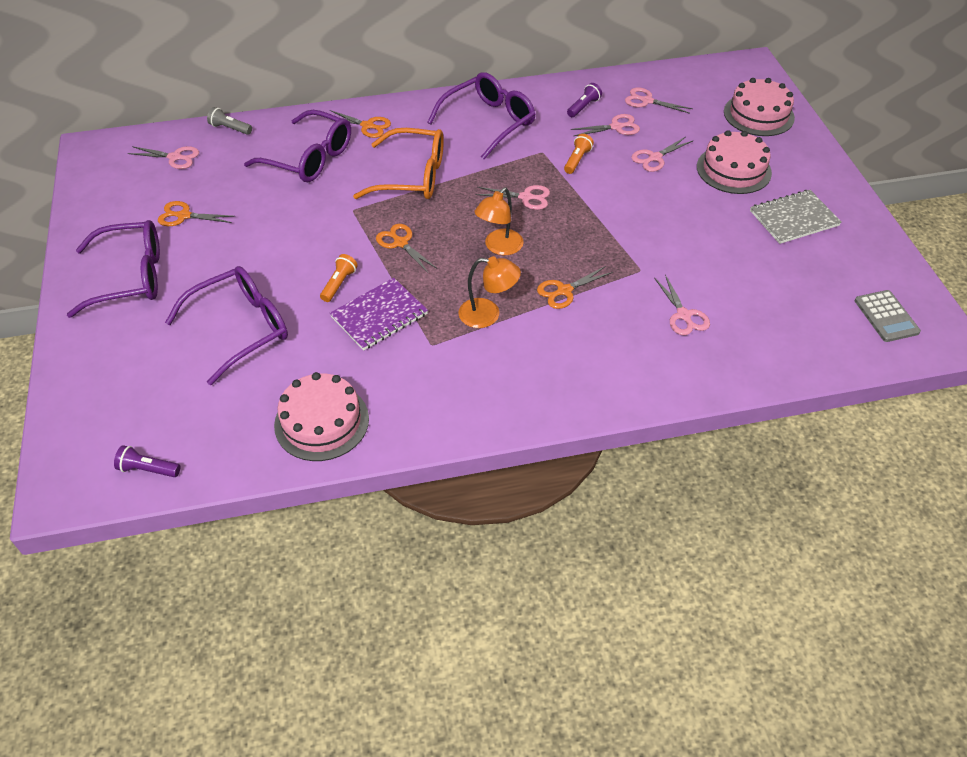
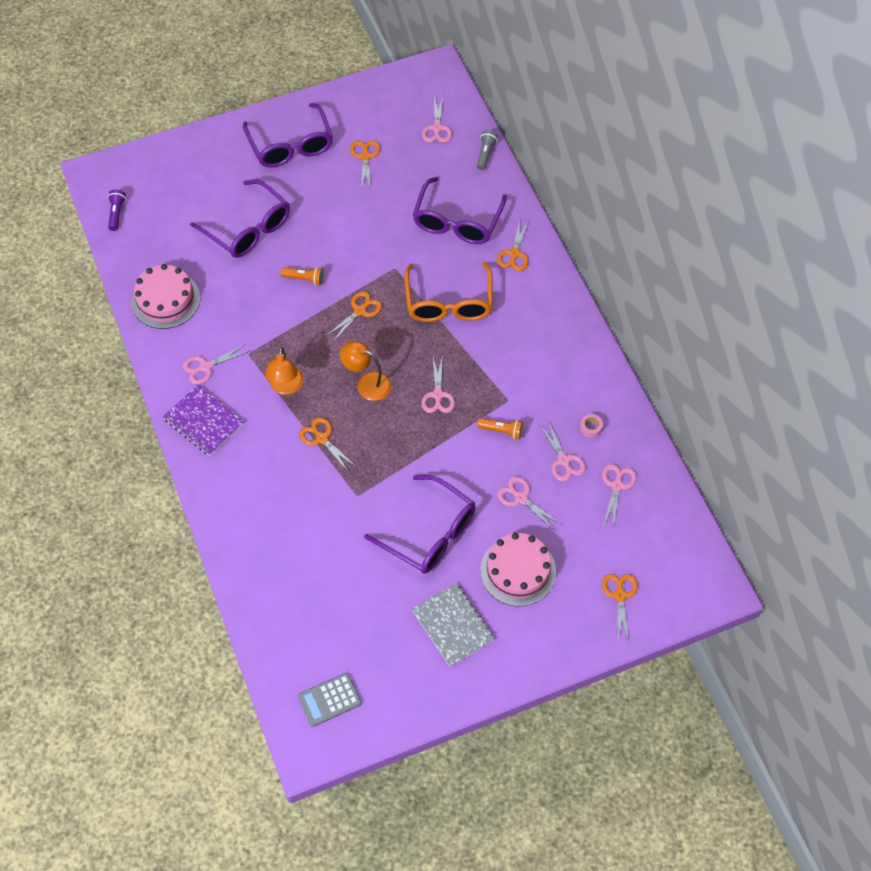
camera: 80 degrees right, 10 degrees up
purple notebook [330,278,428,351] -> purple notebook moved to [163,385,244,456]
purple glasses [427,72,535,159] -> purple glasses moved to [364,475,476,574]
purple flashlight [567,83,602,117] -> pink tape [580,414,603,438]
pink scissors [654,275,710,335] -> pink scissors moved to [183,344,249,385]
pink cake [724,78,795,136] -> orange scissors [602,574,638,644]

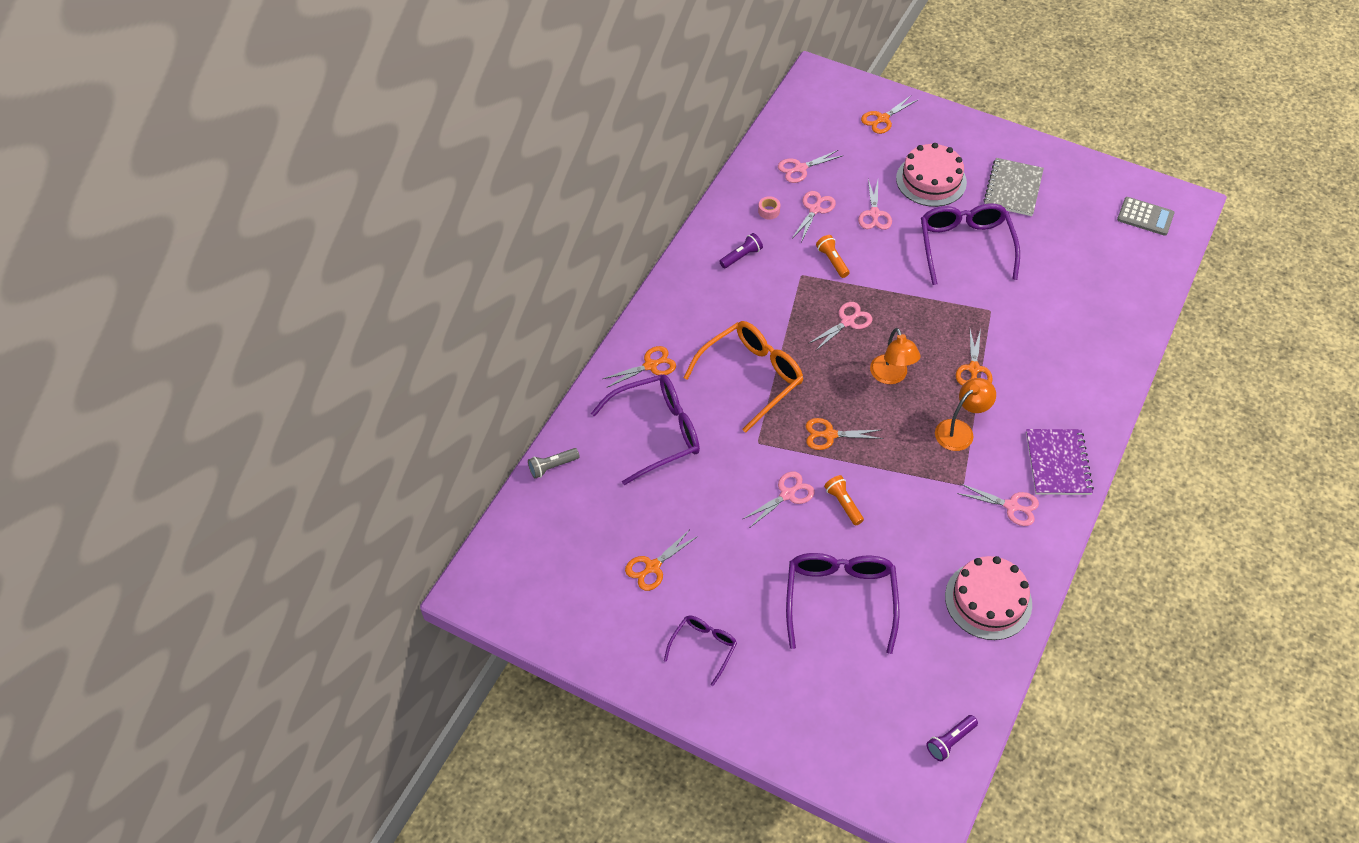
camera: 130 degrees left, 5 degrees down
purple glasses [243,103,333,167] -> purple glasses [664,616,737,686], size x0.55
pink scissors [422,96,452,143] -> pink scissors moved to [743,471,815,527]
none -> purple flashlight [719,233,763,268]

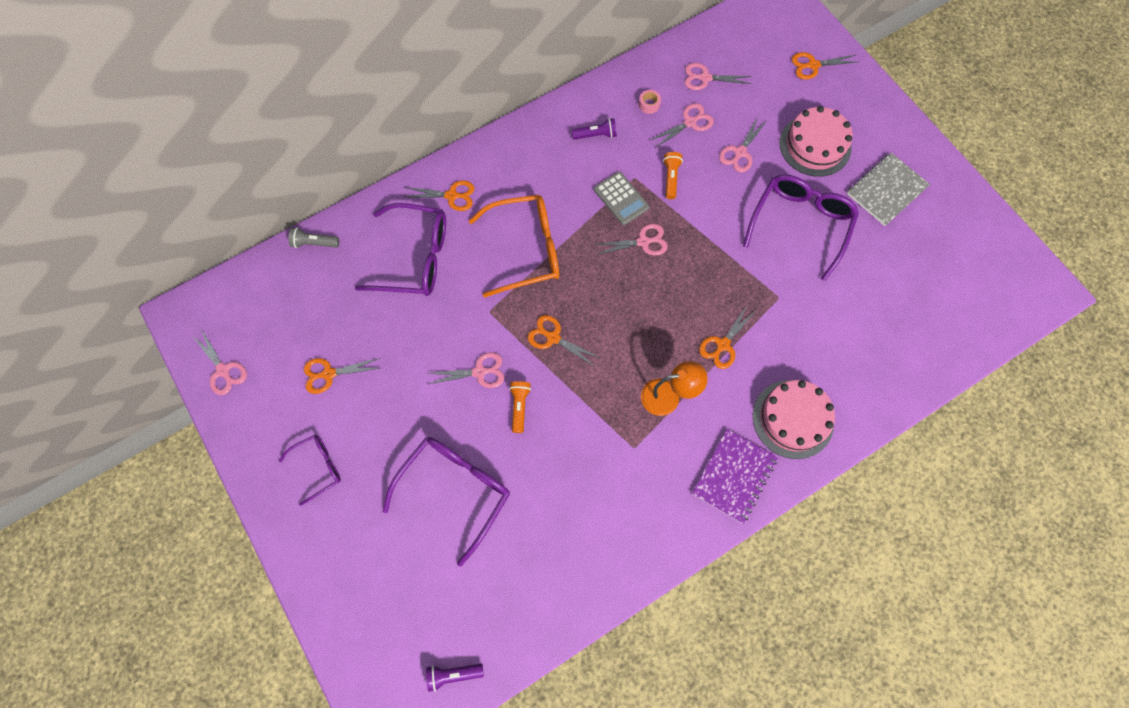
camera: 30 degrees right, 15 degrees up
orange lamp [870,328,921,384] -> none
pink cake [945,556,1032,640] -> pink cake moved to [753,380,835,459]
pink scissors [957,484,1039,526] -> pink scissors moved to [193,329,247,395]
grey calculator [1117,197,1175,236] -> grey calculator moved to [594,171,650,225]

